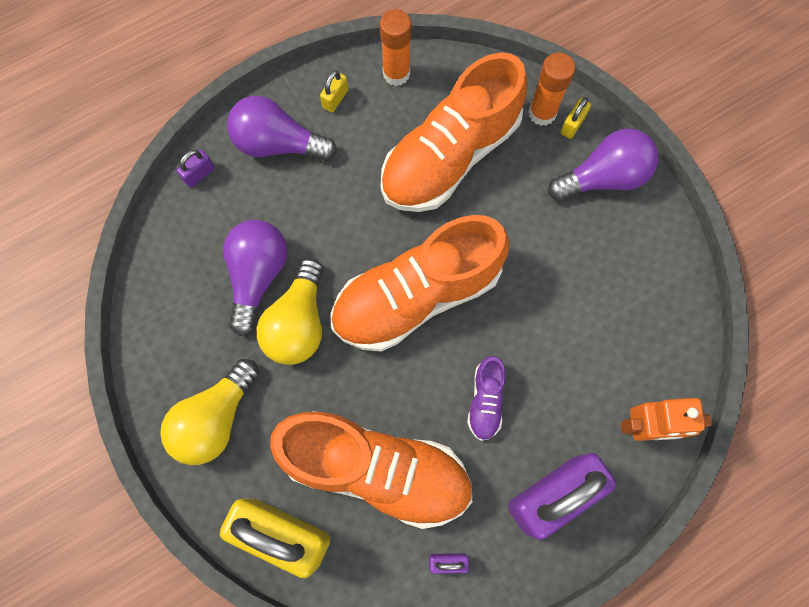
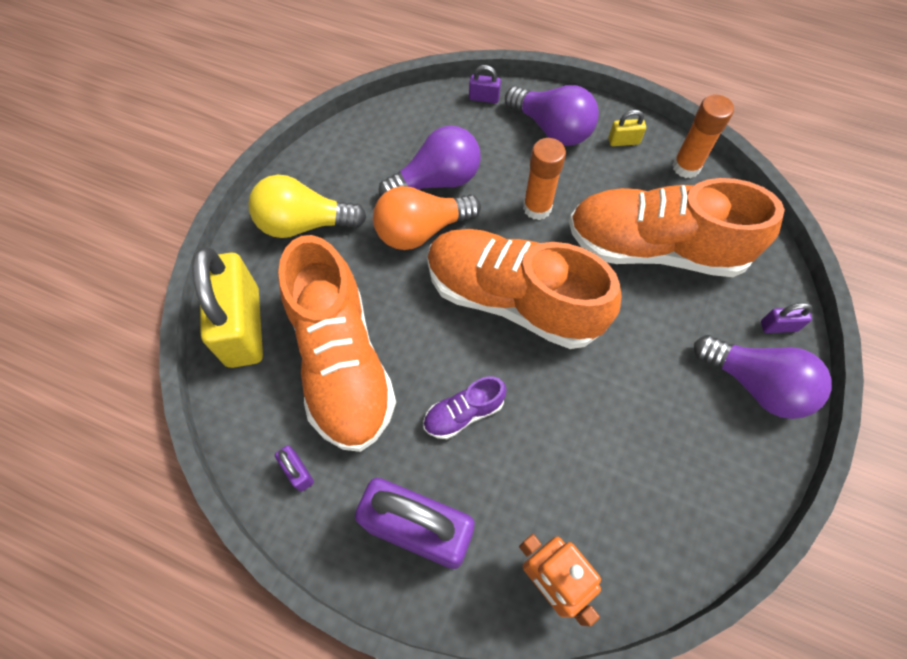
camera: 55 degrees right, 10 degrees down
purple light bulb [227,96,337,161] -> purple light bulb turned 150 degrees clockwise [505,85,599,146]
yellow light bulb [257,258,323,365] -> orange light bulb [373,186,481,250]
orange glue stick [528,52,575,126] -> orange glue stick moved to [523,138,566,220]
yellow padlock [561,97,591,139] -> purple padlock [761,303,813,333]

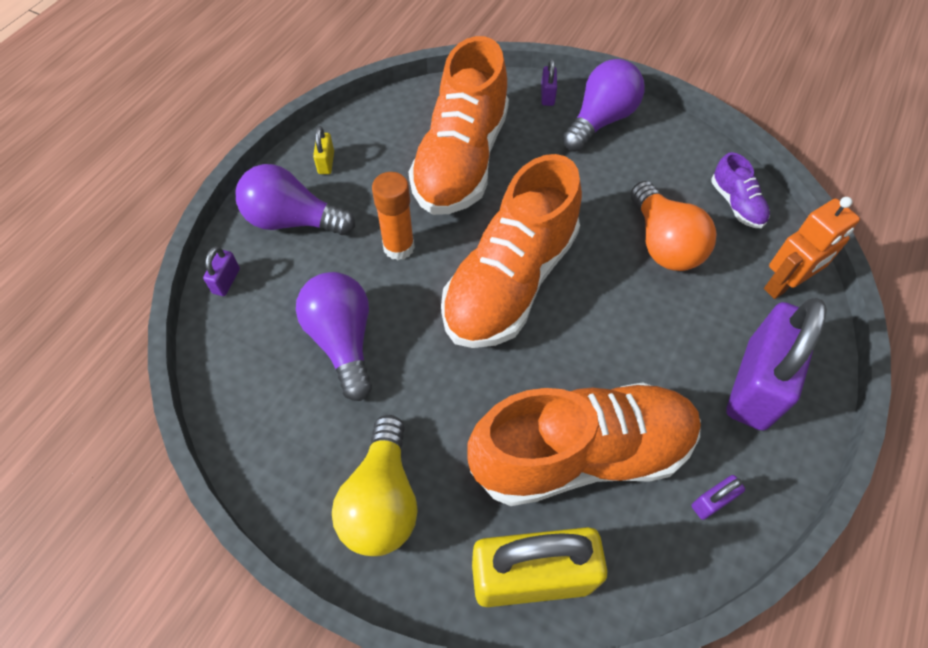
camera: 85 degrees left, 5 degrees down
orange light bulb [373,186,481,250] -> orange light bulb moved to [631,181,716,271]
purple shoe [423,376,507,439] -> purple shoe moved to [711,152,770,228]
purple light bulb [505,85,599,146] -> purple light bulb turned 120 degrees counterclockwise [235,164,355,235]
orange glue stick [672,94,734,178] -> none

